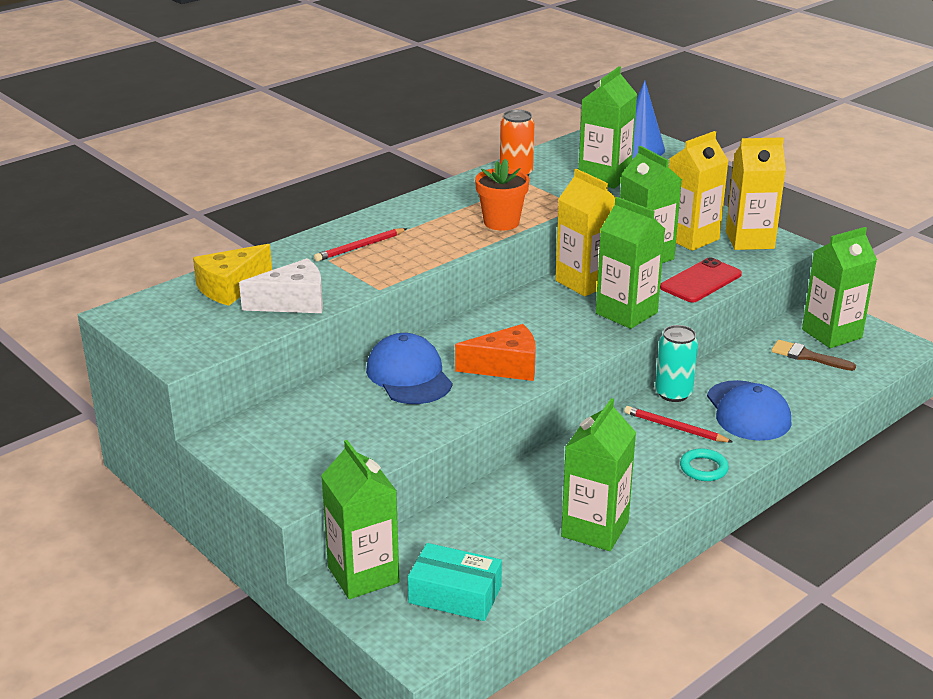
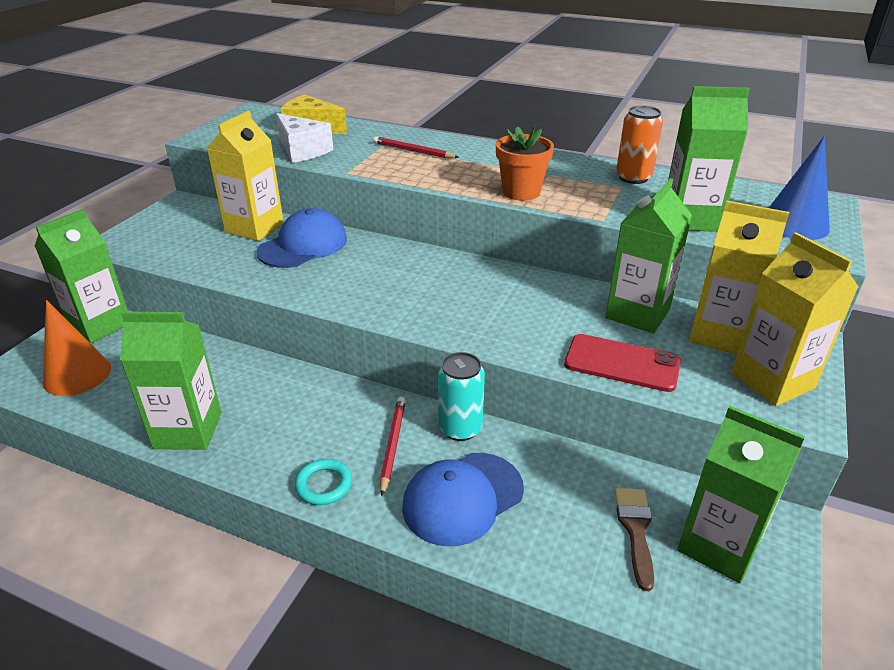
camera: 65 degrees right, 5 degrees up
turquoise box [408,543,502,621] -> orange cone [43,300,111,396]
orange cheese [455,324,536,381] -> none
yellow carton [555,169,615,297] -> yellow carton moved to [207,111,284,241]
green carton [596,197,665,329] -> none

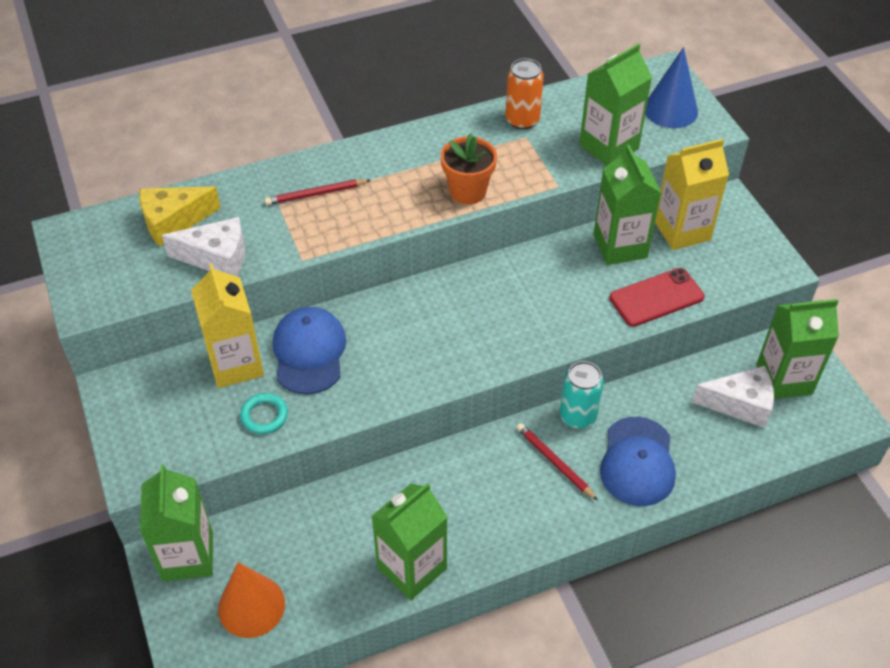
camera: 45 degrees left, 15 degrees up
turquoise ring [295,459,352,505] -> turquoise ring moved to [240,393,288,434]
brown brush [615,488,654,591] -> white cheese [692,366,774,428]
yellow carton [731,232,858,406] -> none

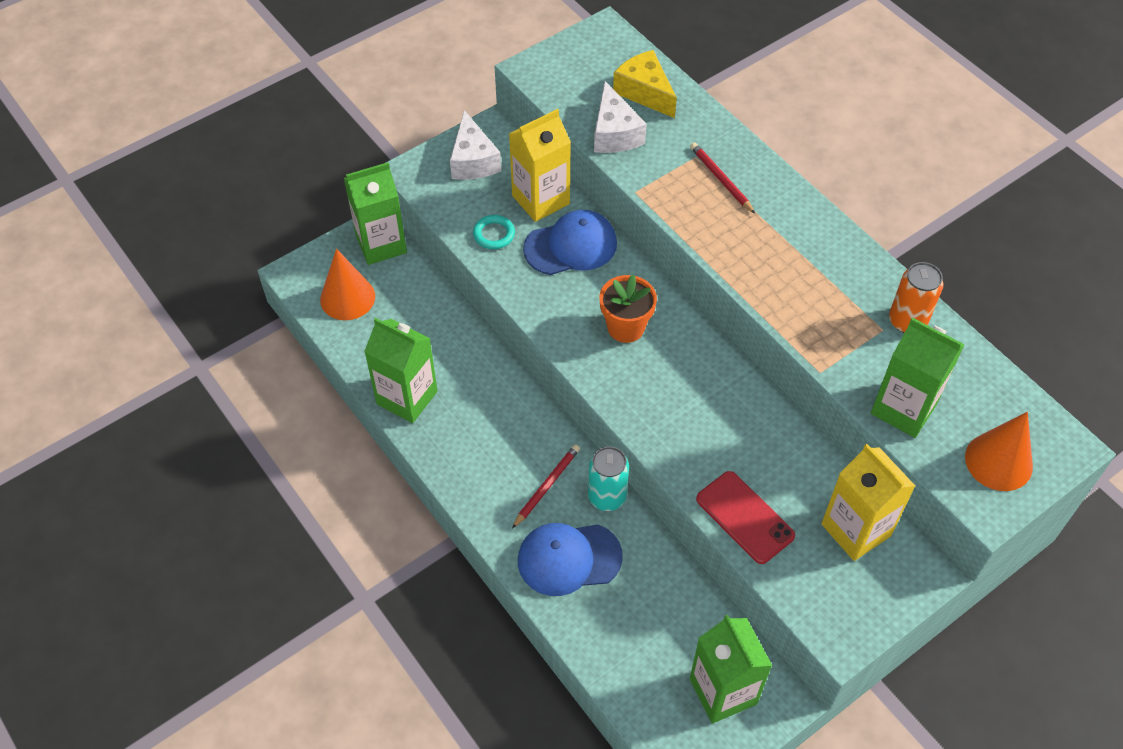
camera: 75 degrees right, 5 degrees up
orange flower pot [441,133,497,205] -> orange flower pot moved to [599,274,657,343]
green carton [593,145,661,265] -> none
blue cone [645,47,698,128] -> orange cone [965,412,1033,491]
white cheese [692,366,774,428] -> white cheese moved to [450,110,501,180]

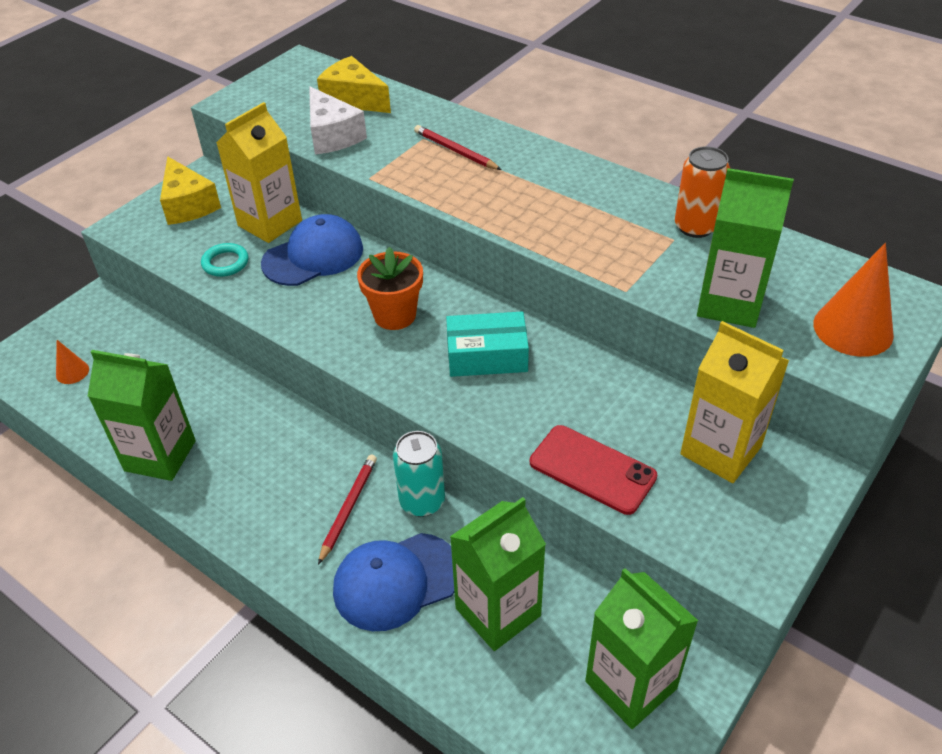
camera: 15 degrees left, 10 degrees down
orange cone [320,249,375,320] -> orange cone [56,340,89,384], size x0.51
green carton [344,162,407,265] -> green carton moved to [450,497,546,651]
white cheese [450,110,501,180] -> yellow cheese [160,156,221,225]
none -> turquoise box [446,312,529,377]

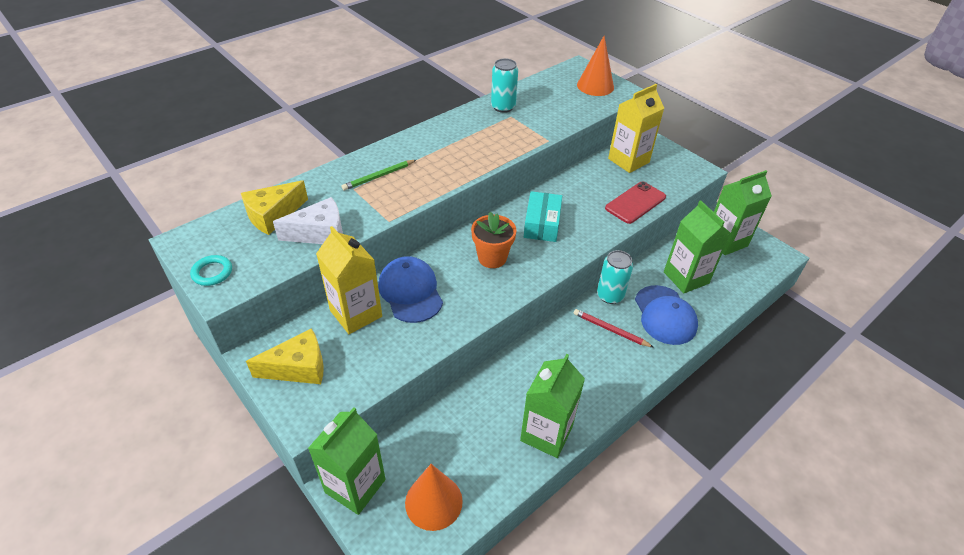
camera: 80 degrees left, 0 degrees up
orange cone [56,340,89,384] -> orange cone [405,464,463,531], size x1.97
turquoise ring [201,243,249,277] -> turquoise ring moved to [190,255,232,286]
red pencil [414,125,502,170] -> green pencil [342,160,416,191]
orange can [675,146,730,238] -> turquoise can [491,58,518,113]
green carton [697,168,794,328] -> green carton moved to [308,407,386,515]

